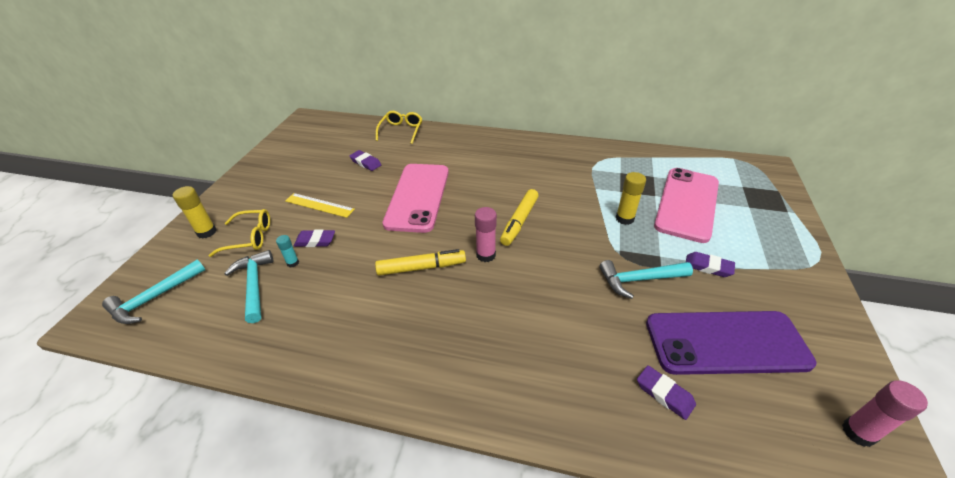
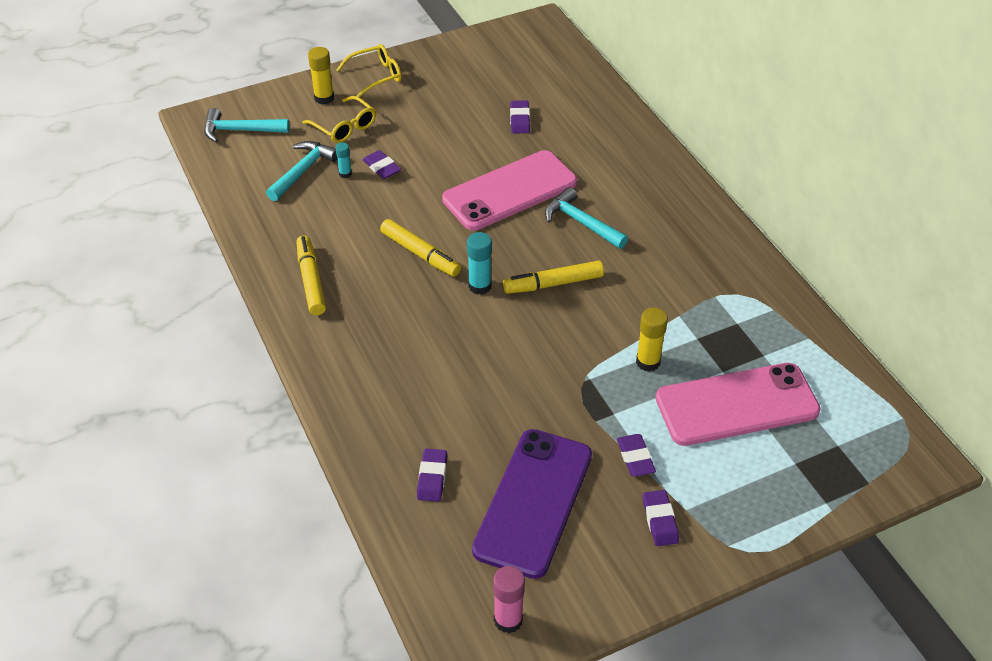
camera: 50 degrees right, 5 degrees up
yellow ruler [285,193,355,218] -> none
yellow glasses [376,111,422,144] -> yellow glasses moved to [336,44,402,97]
pink glue stick [475,207,497,262] -> turquoise glue stick [467,232,492,295]
turquoise hammer [599,260,693,299] -> turquoise hammer moved to [545,187,628,249]
purple phone [646,311,816,375] -> purple phone turned 60 degrees clockwise [472,429,592,579]
none -> yellow marker [296,236,326,315]
none -> purple eraser [643,490,679,546]

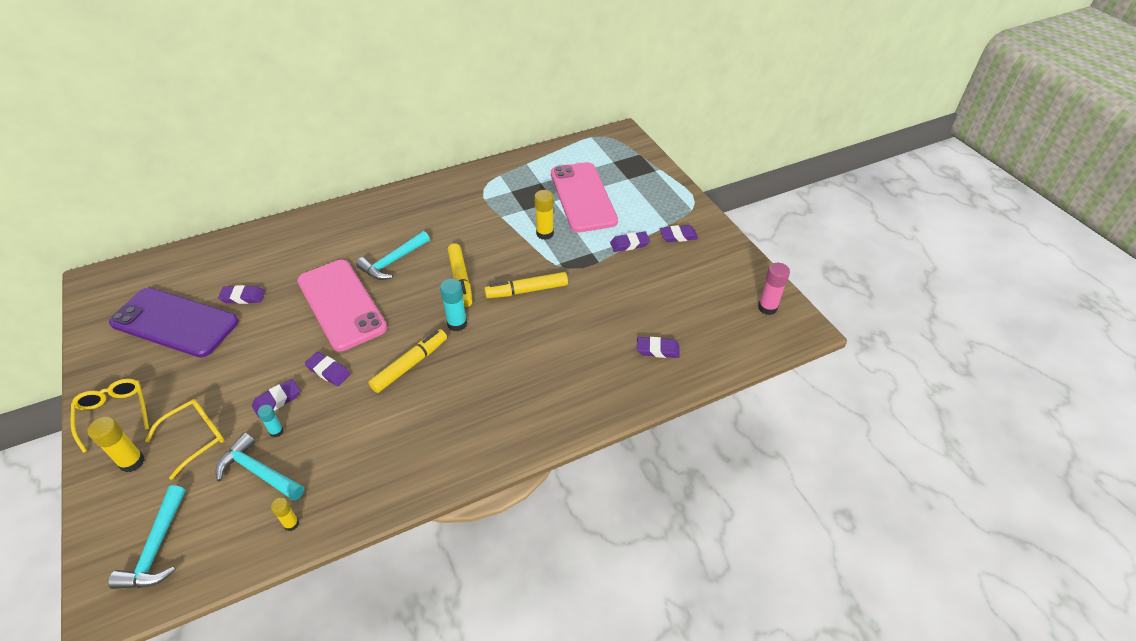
camera: 90 degrees left, 0 degrees up
yellow marker [296,236,326,315] -> yellow marker moved to [484,272,568,298]
purple phone [472,429,592,579] -> purple phone moved to [109,288,239,358]
none -> yellow glue stick [271,498,299,531]
none -> purple eraser [305,352,350,386]

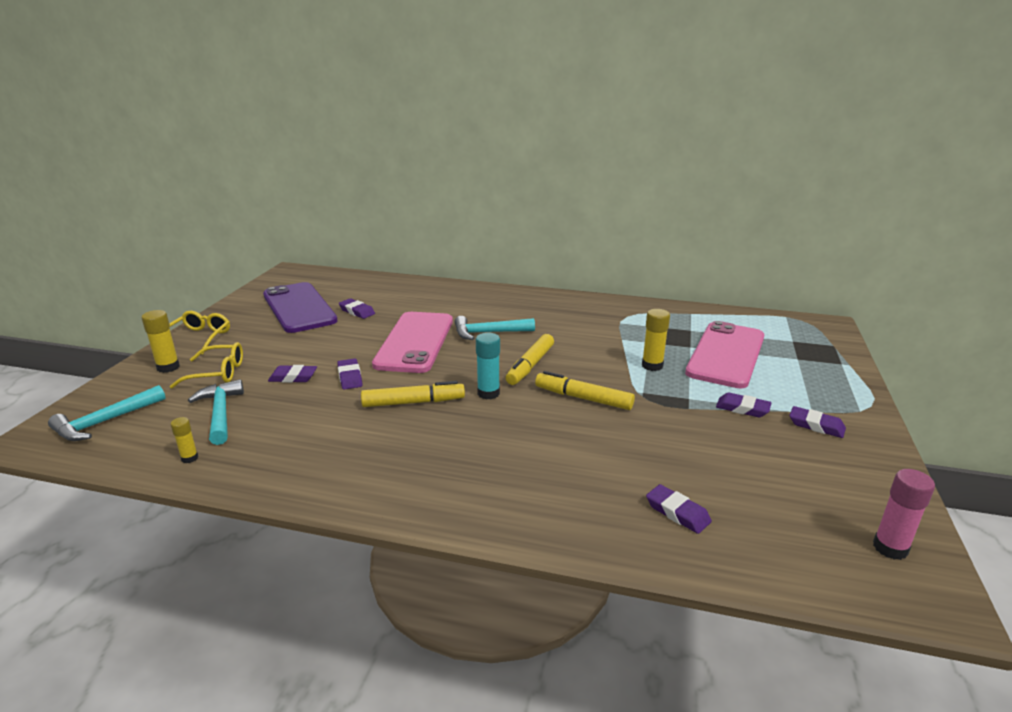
camera: 40 degrees right, 20 degrees down
turquoise glue stick [258,405,284,437] -> none

